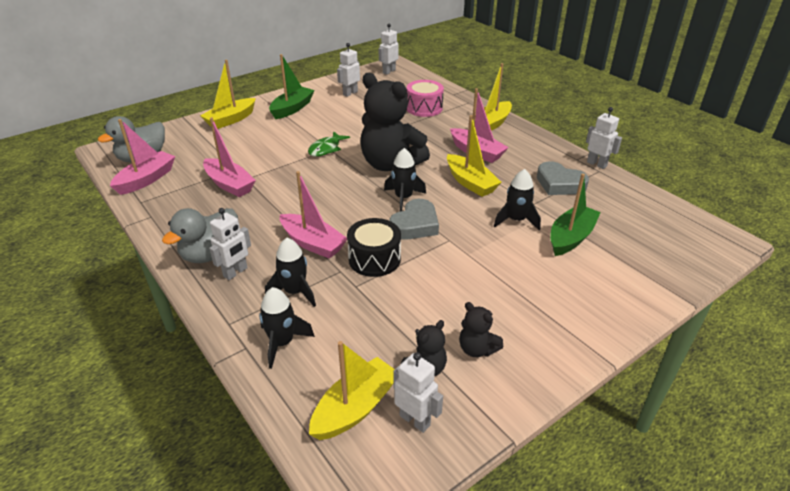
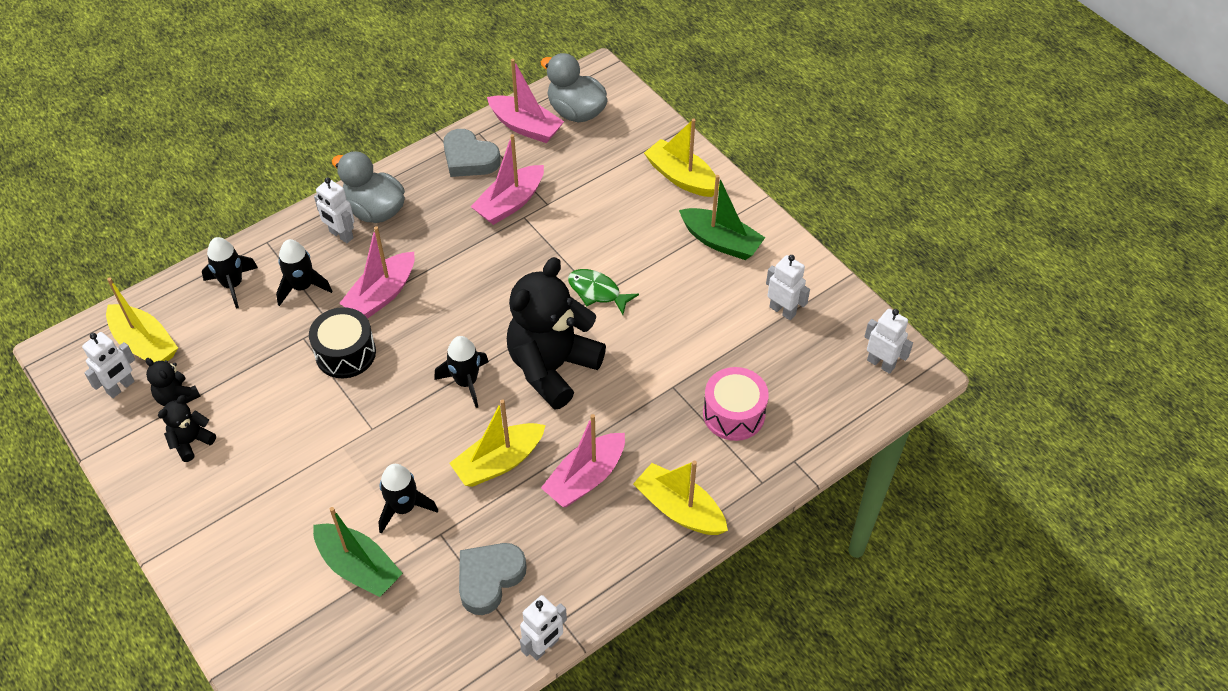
camera: 90 degrees right, 15 degrees up
grey heart [390,199,439,240] -> grey heart moved to [443,129,501,177]

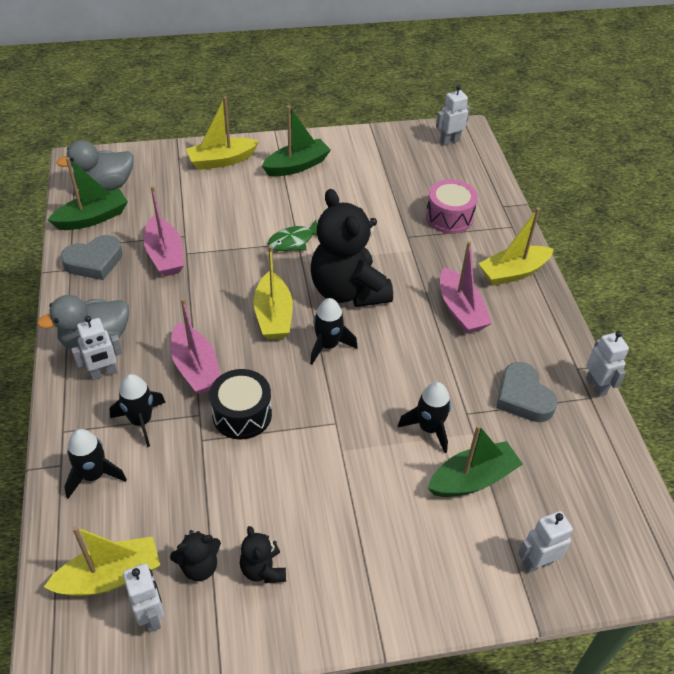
camera: 65 degrees left, 5 degrees down
yellow boat [449,400,546,487] -> yellow boat moved to [253,245,293,339]
pink boat [487,59,564,143] -> green boat [48,157,128,230]
white robot [766,255,810,320] -> white robot moved to [518,511,574,573]

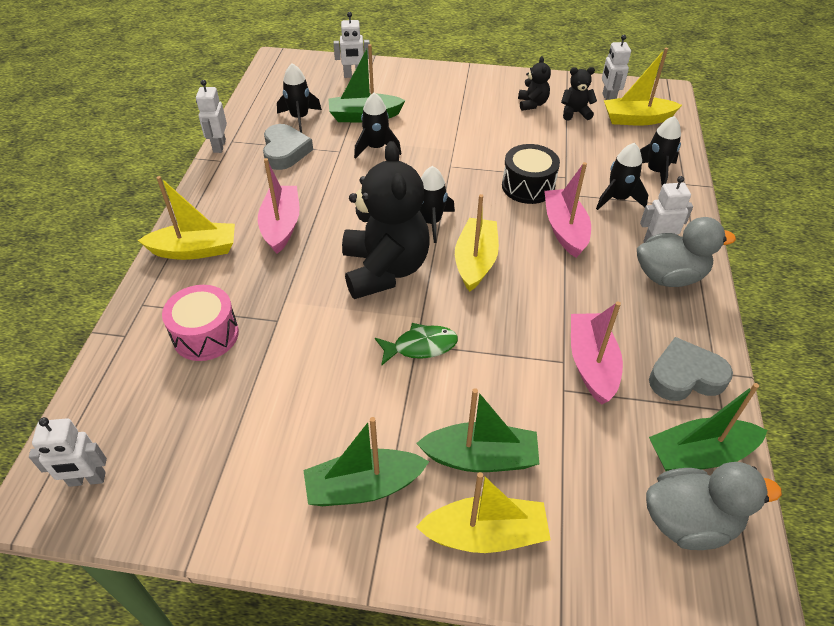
camera: 160 degrees left, 0 degrees up
none -> black rocket [277,63,322,133]
none -> green boat [416,388,539,472]

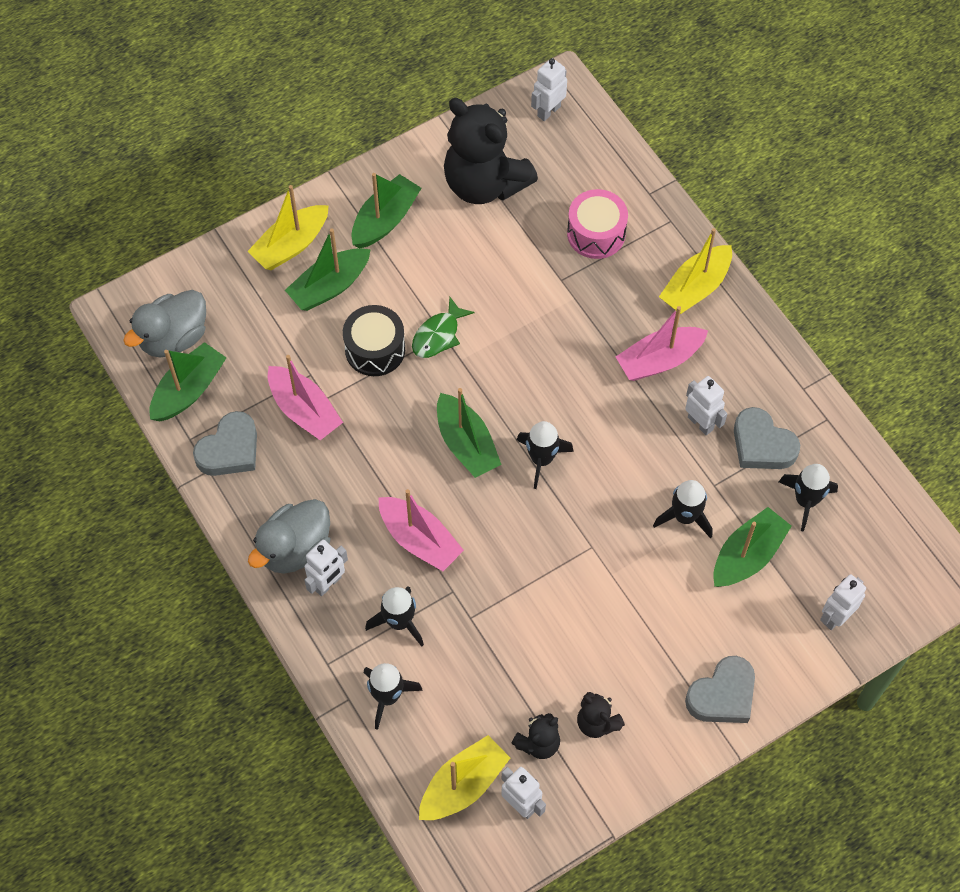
camera: 140 degrees right, 15 degrees up
white robot [196,80,227,153] -> white robot moved to [685,376,727,435]
pink boat [258,158,300,254] -> pink boat turned 105 degrees clockwise [616,306,708,381]
black teddy bear [342,141,430,299] -> black teddy bear moved to [444,98,538,204]
yellow boat [455,194,499,292] -> green boat [437,388,502,478]
black drum [502,144,560,204] -> black drum moved to [343,305,405,376]
none -> grey heart [685,656,755,723]

